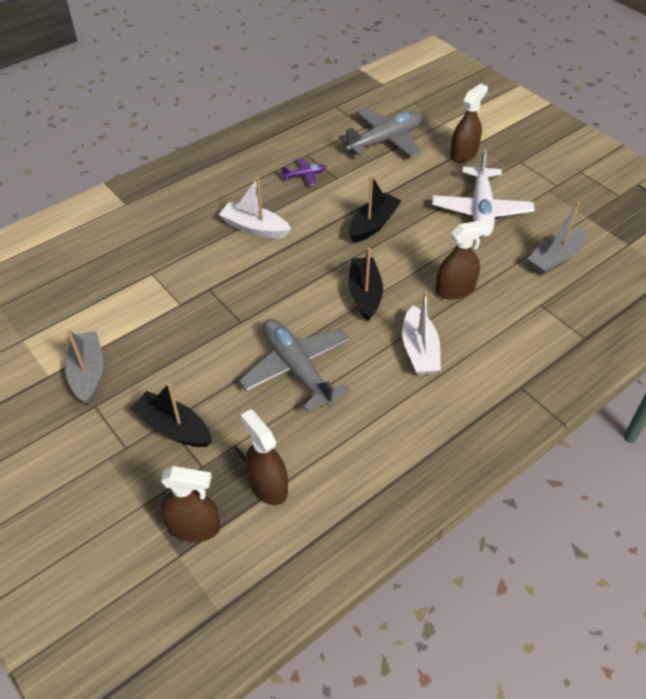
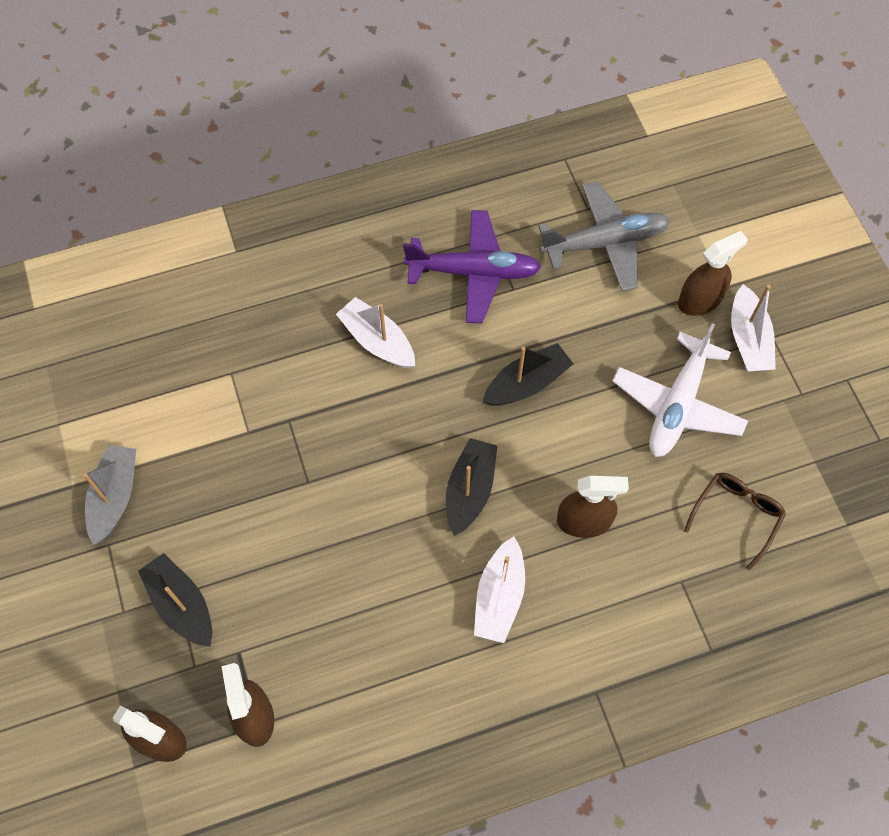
camera: 20 degrees right, 15 degrees up
grey plane [239,319,350,413] -> none
purple plane [281,158,327,186] -> purple plane [403,210,541,323], size x2.15
grey boat [527,202,586,275] -> brown glasses [684,473,786,570]
none -> white boat [731,284,776,371]

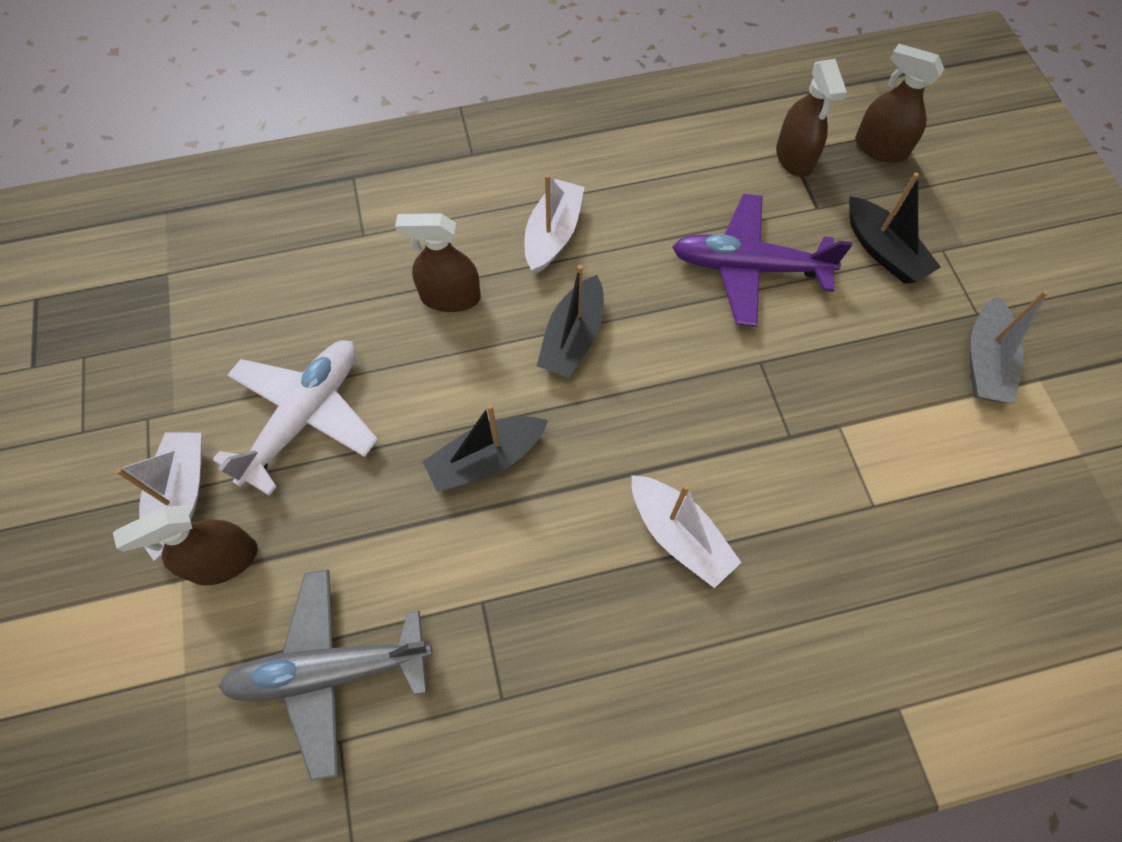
camera: 175 degrees left, 0 degrees up
purple plane [403,210,541,323] -> purple plane moved to [672,194,852,327]
brown glasses [684,473,786,570] -> none

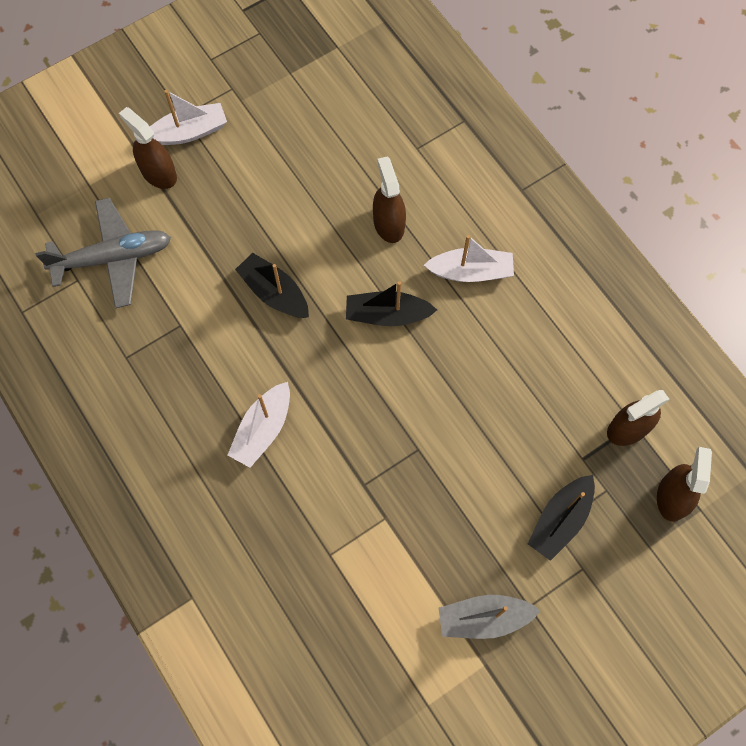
camera: 70 degrees right, 5 degrees up
white plane [212,340,378,496] -> none
grey plane [219,569,432,781] -> grey plane turned 105 degrees clockwise [35,198,171,309]
purple plane [672,194,852,327] -> none

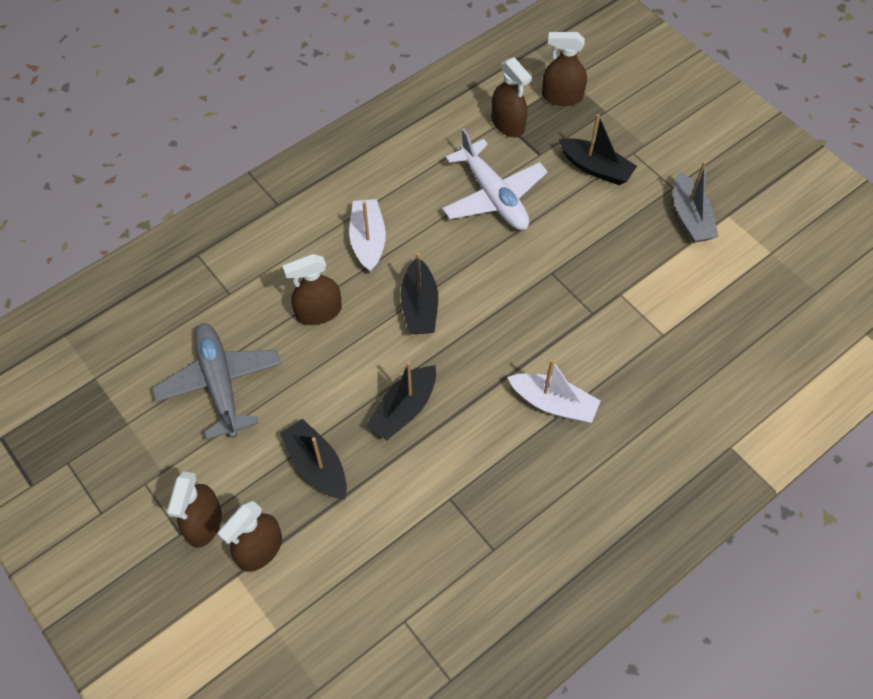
camera: 95 degrees left, 10 degrees down
grey plane [35,198,171,309] -> grey plane moved to [152,323,281,440]
white boat [150,90,227,145] -> brown spray bottle [167,472,222,548]
none -> black boat [280,419,347,500]
none -> white plane [442,129,548,230]

